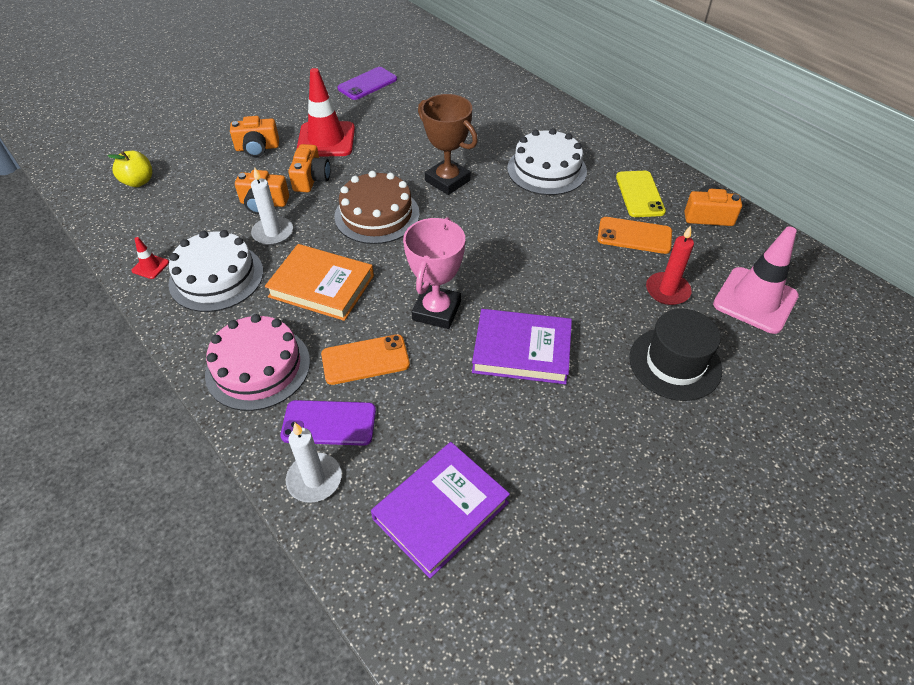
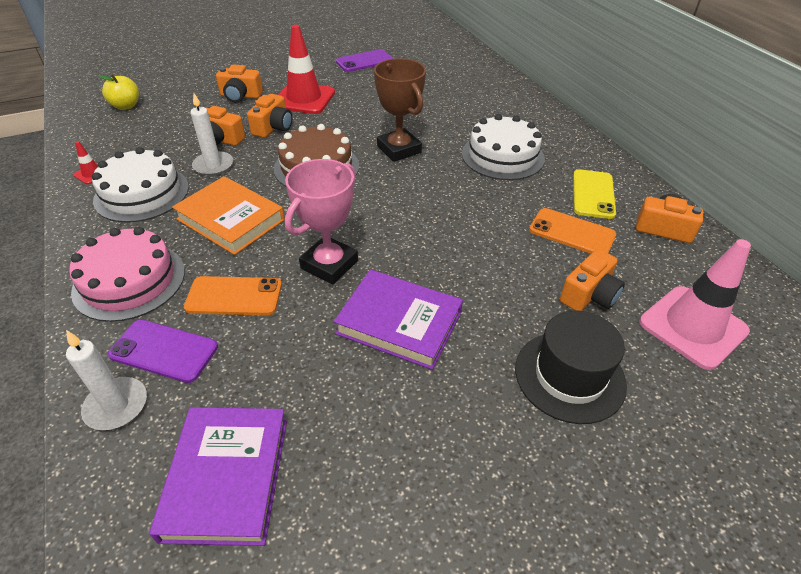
camera: 15 degrees right, 5 degrees down
purple book [371,442,510,578] -> purple book turned 60 degrees counterclockwise [149,407,287,546]
red candle [646,225,694,305] -> orange camera [560,249,625,311]

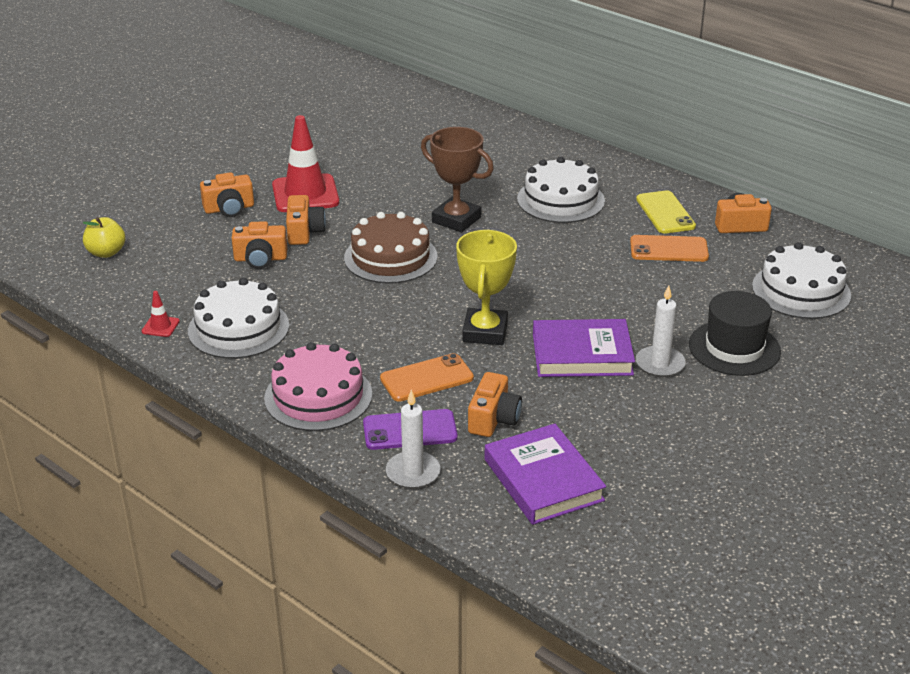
camera: 25 degrees left, 10 degrees down
orange book [172,176,285,255] -> none
white candle [190,93,233,176] -> white candle moved to [636,285,686,377]
pink trophy [285,159,358,284] -> yellow trophy [456,230,517,345]
purple phone [336,49,393,72] -> none
orange camera [560,249,625,311] -> orange camera moved to [468,372,522,437]
pink traffic cone [639,239,751,370] -> white cake [752,242,851,319]

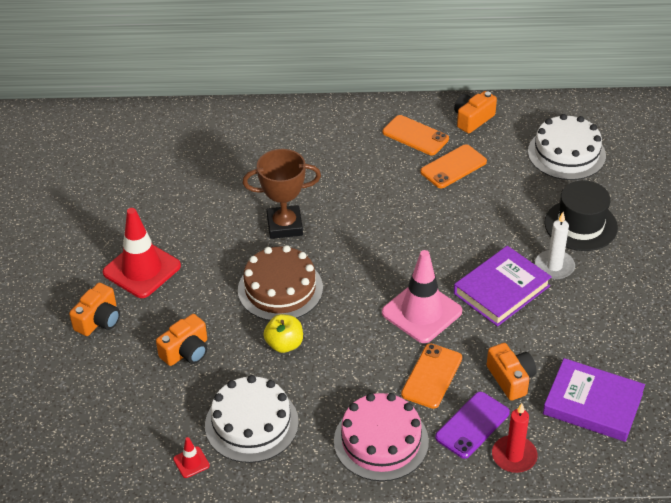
camera: 40 degrees left, 10 degrees up
yellow apple [83,217,125,258] -> yellow apple moved to [264,314,303,353]
orange camera [286,195,326,245] -> none
white candle [386,390,440,489] -> red candle [492,403,538,473]
yellow trophy [456,230,517,345] -> pink traffic cone [382,250,462,343]
white cake [517,157,605,223] -> none
yellow phone [636,190,696,234] -> orange phone [383,115,449,155]

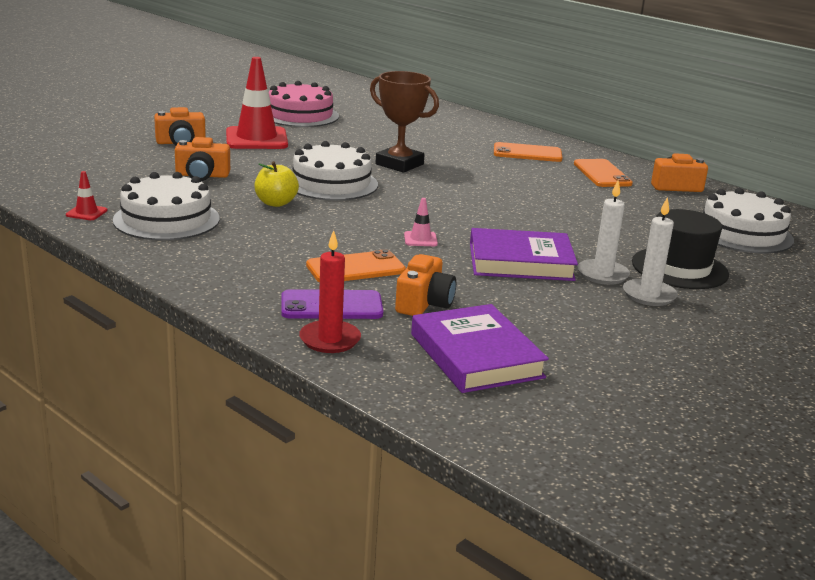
camera: 40 degrees right, 20 degrees down
brown cake [238,245,323,321] -> white cake [293,141,378,201]
pink cake [334,393,429,481] -> pink cake moved to [269,81,339,127]
pink traffic cone [382,250,462,343] -> pink traffic cone [404,198,438,246], size x0.43
orange phone [420,144,487,188] -> orange phone moved to [494,142,563,162]
none -> white candle [623,197,678,306]

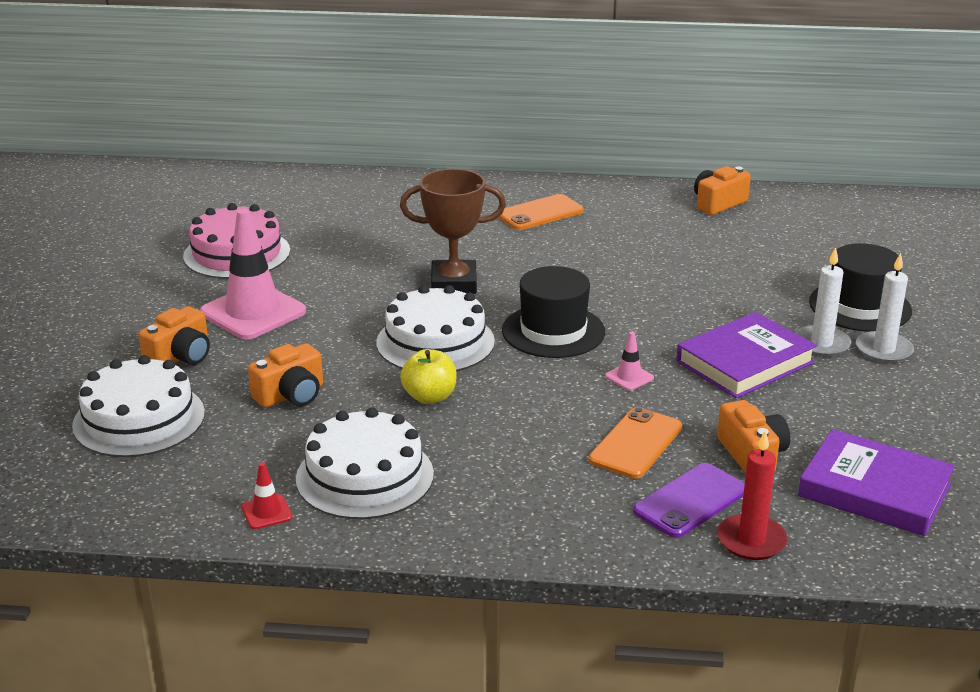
camera: 35 degrees left, 5 degrees up
red traffic cone [226,57,288,149] -> pink traffic cone [200,209,306,340]
orange phone [574,159,633,187] -> none
white cake [703,188,794,254] -> white cake moved to [72,355,205,457]
none -> black hat [502,266,605,358]

